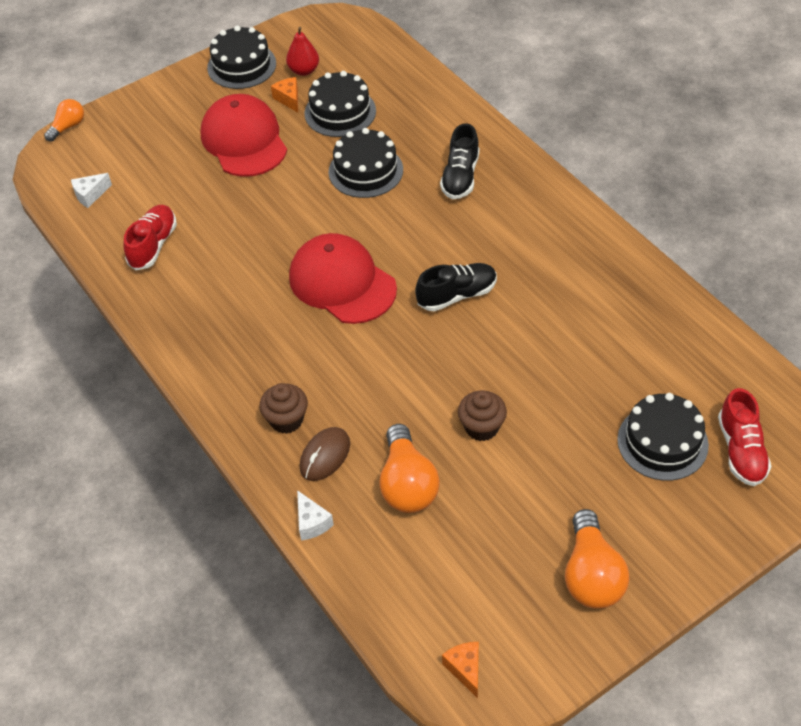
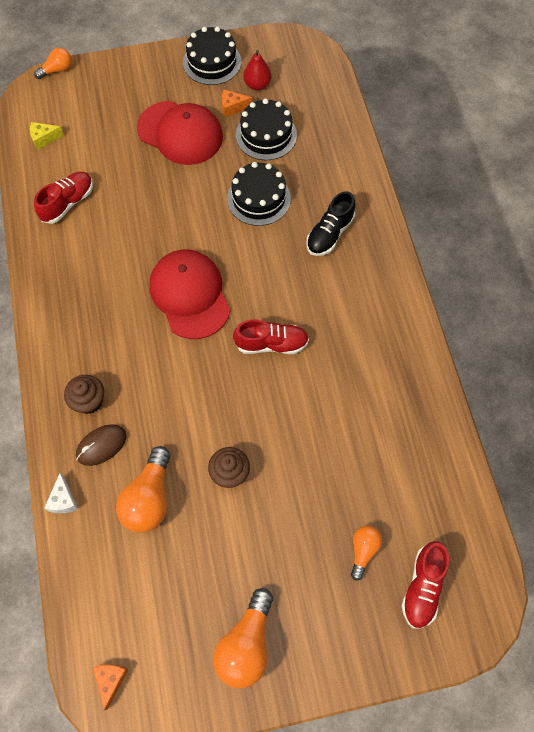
camera: 20 degrees right, 15 degrees up
white cheese [71,173,112,208] -> yellow cheese [30,122,64,150]
red cap [201,94,287,177] -> red cap turned 120 degrees clockwise [137,101,223,165]
orange cheese [271,77,298,113] -> orange cheese turned 90 degrees counterclockwise [222,90,252,117]
black shoe [415,263,497,311] -> red shoe [233,319,309,354]
black cake [617,393,709,481] -> orange light bulb [351,526,382,581]

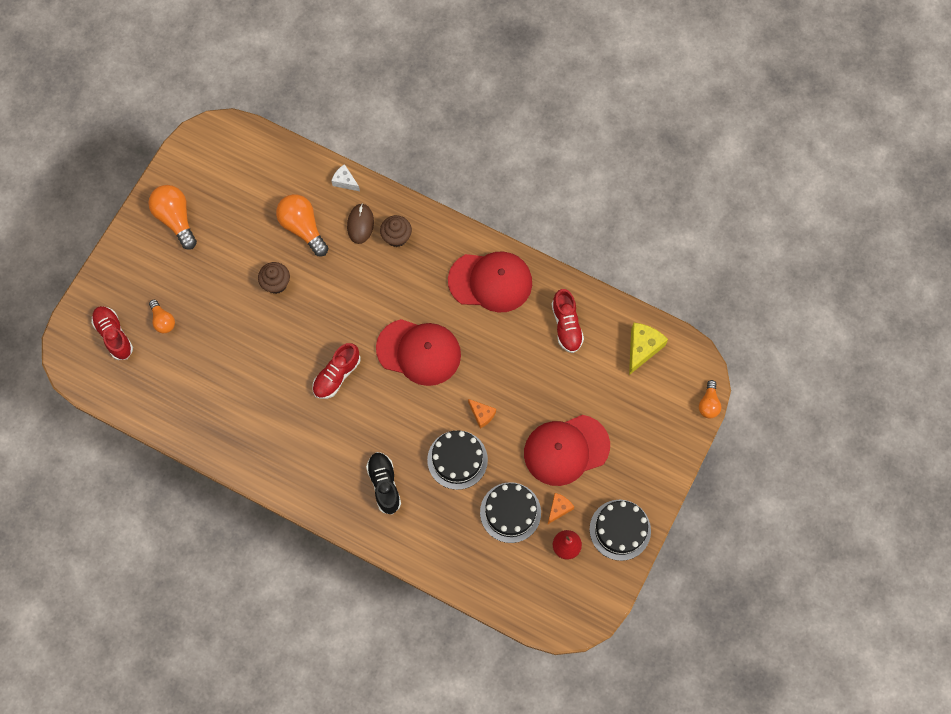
camera: 130 degrees right, 5 degrees up
yellow cheese [30,122,64,150] -> yellow cheese [629,323,668,375], size x1.65
orange cheese [93,665,129,710] -> orange cheese moved to [468,399,496,428]
none -> red cap [448,252,532,313]

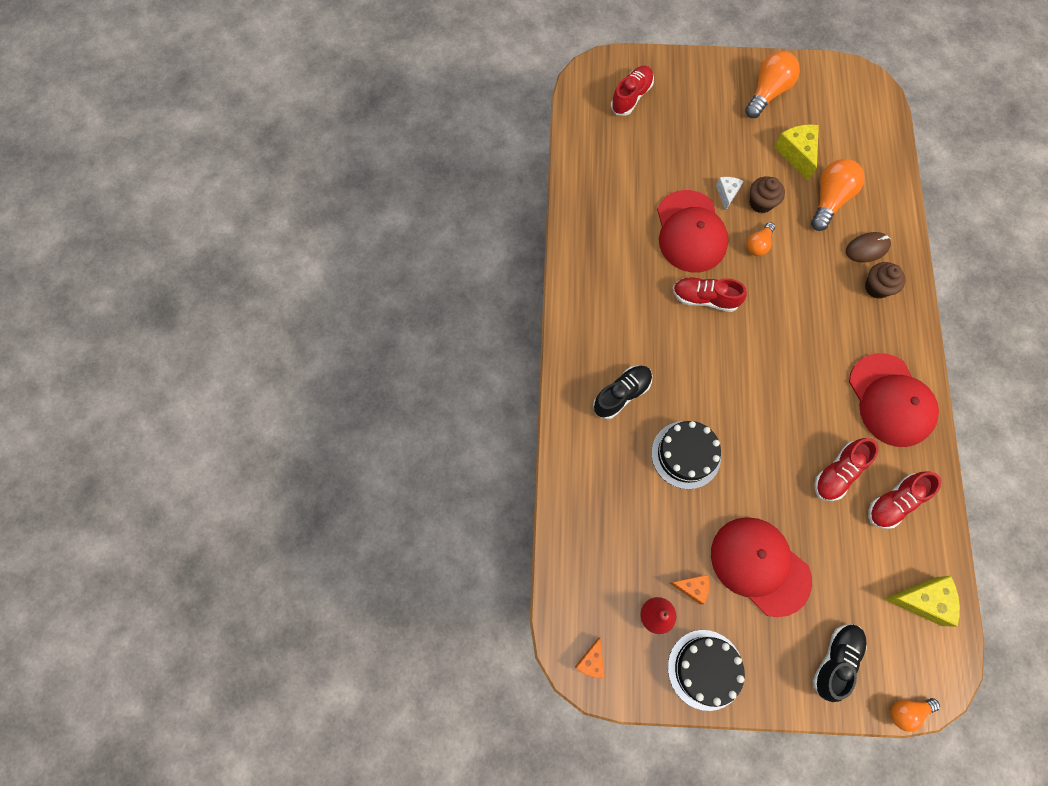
camera: 65 degrees right, 0 degrees up
orange light bulb [149,300,175,333] -> orange light bulb moved to [746,222,775,256]
white cheese [331,164,360,191] -> white cheese moved to [716,177,744,211]
red cap [376,319,461,386] -> red cap moved to [657,190,729,273]
orange cheese [468,399,496,428] -> orange cheese moved to [575,637,605,678]
black cake [480,482,541,543] -> none
none -> yellow cheese [774,124,819,181]
none -> black shoe [813,624,867,702]
none -> red shoe [814,438,879,501]

